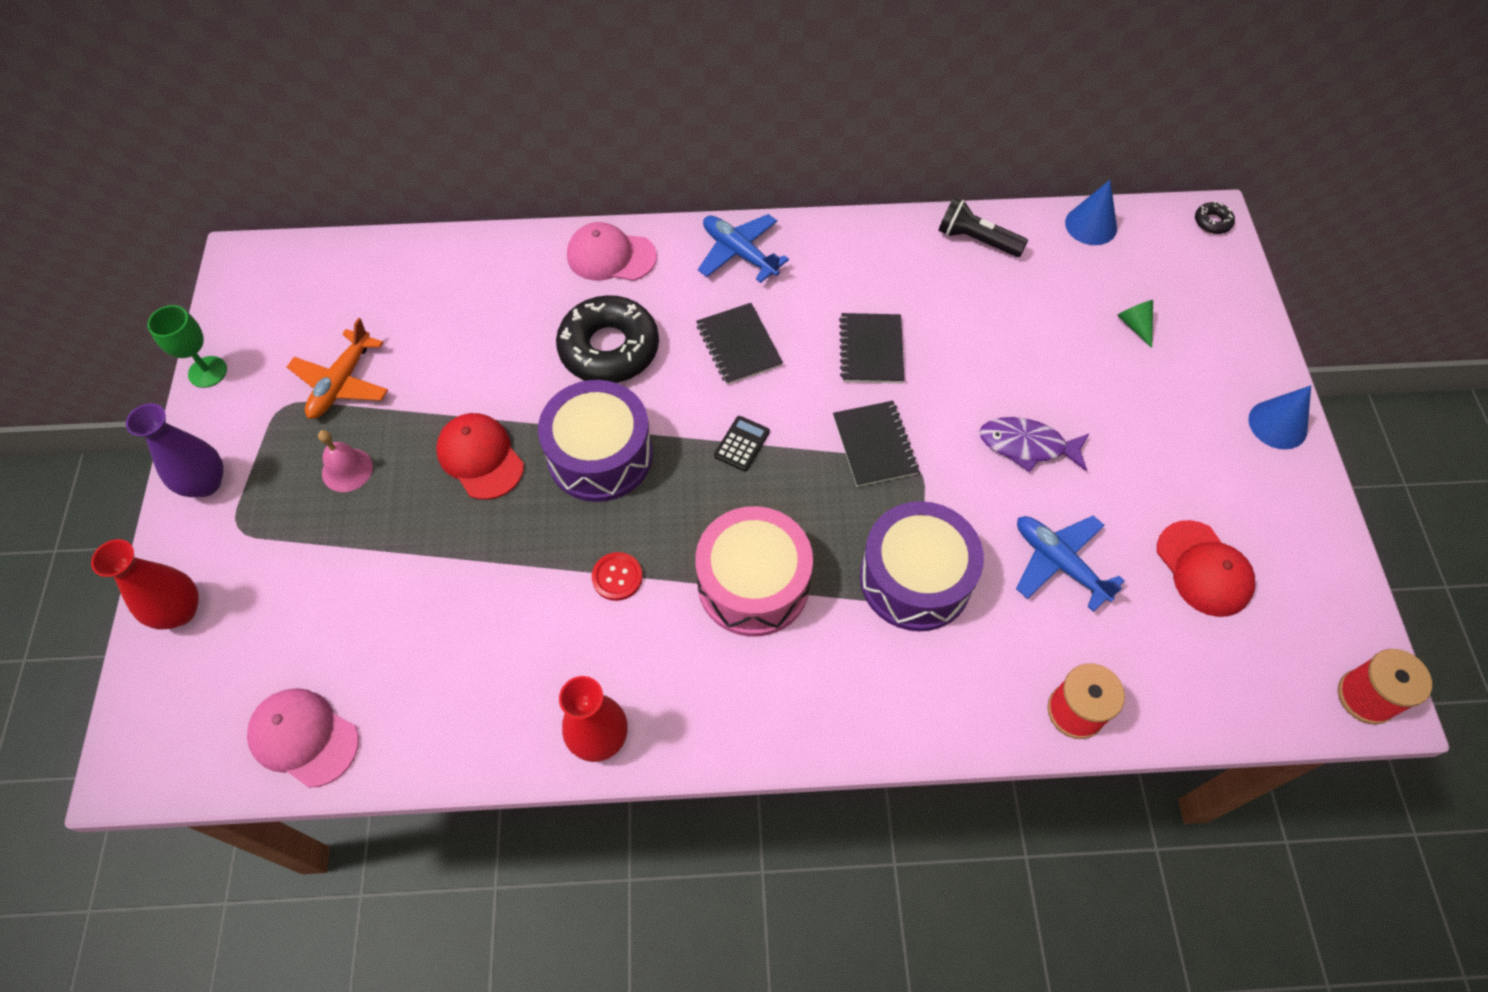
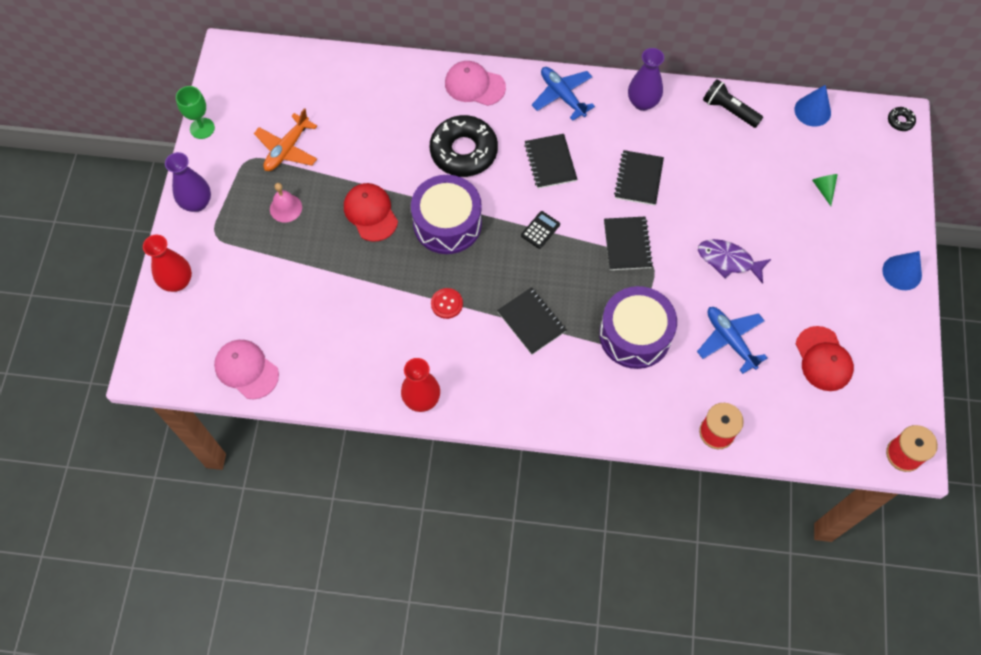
camera: 10 degrees right, 5 degrees up
pink drum [695,506,813,637] -> black notebook [497,287,567,355]
none -> purple vase [628,48,664,111]

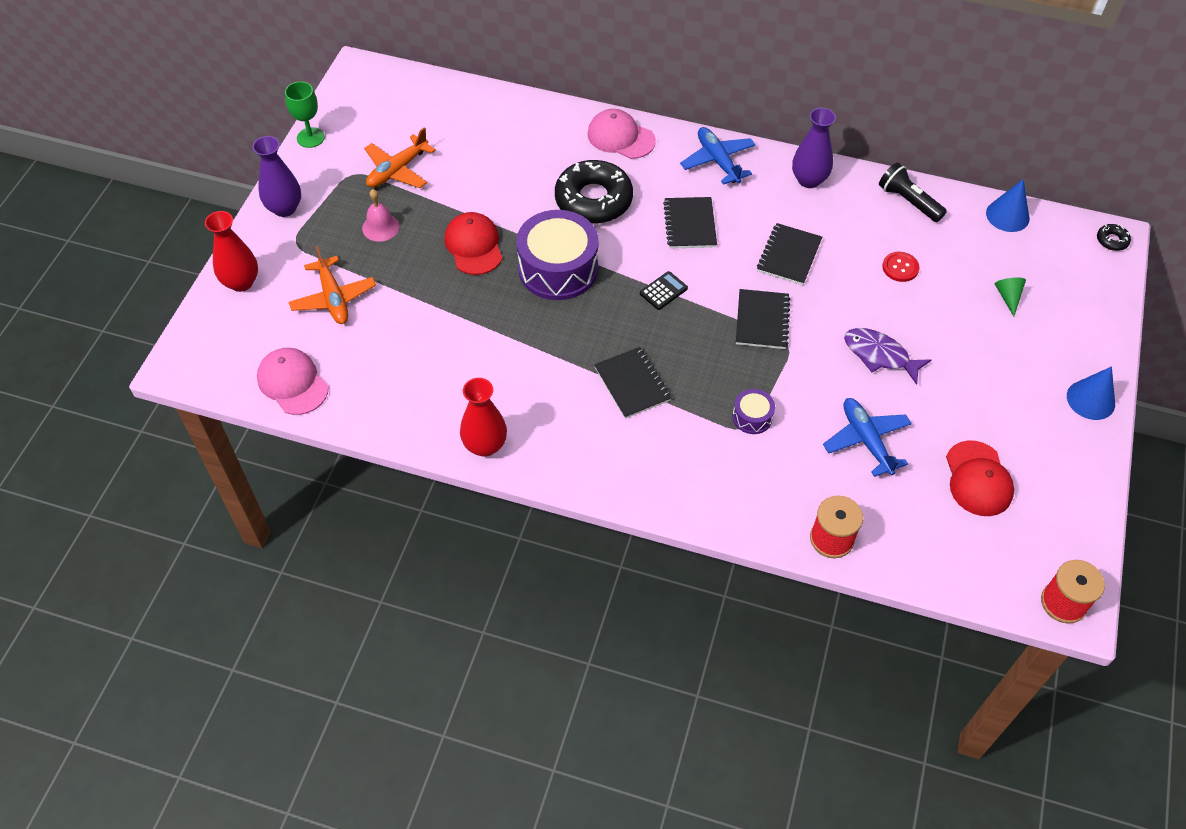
camera: 10 degrees right, 10 degrees down
red button [431,288,463,319] -> red button moved to [882,252,919,282]
purple drum [599,286,677,369] -> purple drum [733,389,775,434], size x0.46
none -> orange plane [289,246,376,324]

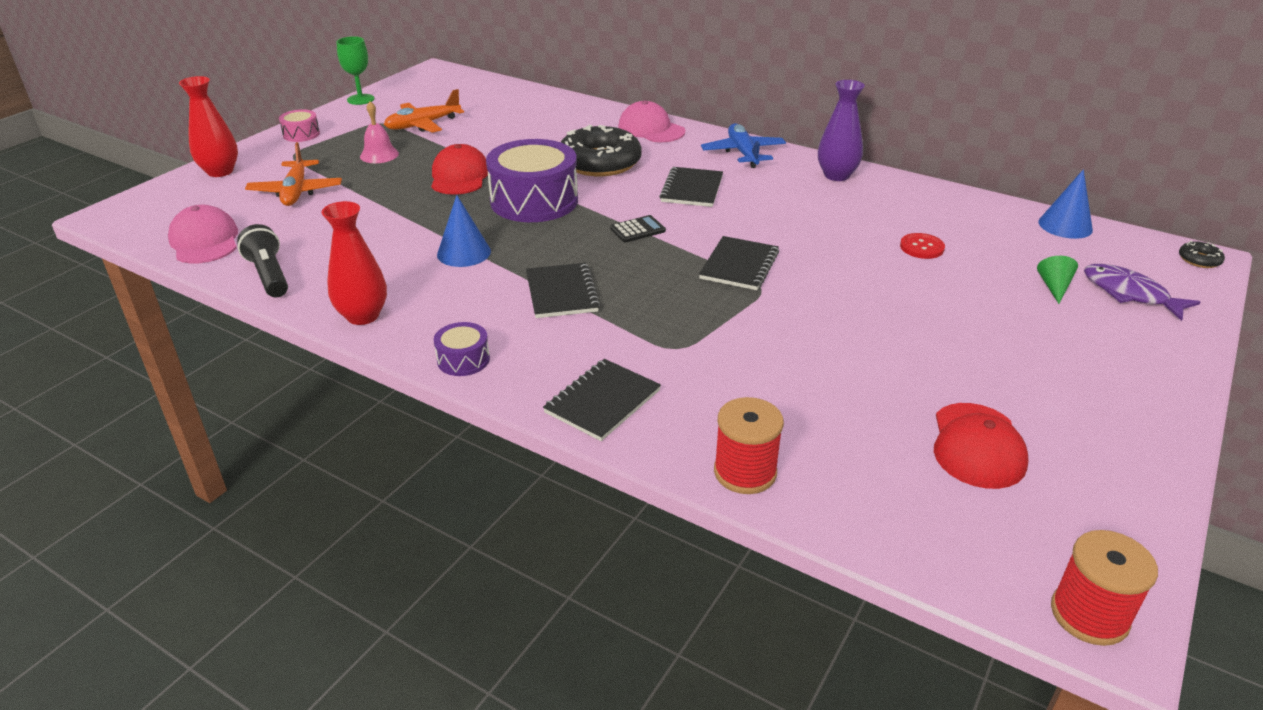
camera: 15 degrees right, 20 degrees down
purple vase [253,136,301,217] -> pink drum [279,109,320,142]
purple drum [733,389,775,434] -> purple drum moved to [434,322,490,376]
black notebook [757,223,822,285] -> black notebook moved to [543,359,661,441]
blue plane [823,398,912,477] -> none
purple fish [844,328,931,385] -> purple fish moved to [1084,264,1200,321]
black flashlight [879,162,947,222] -> black flashlight moved to [237,224,288,297]
blue cone [1067,366,1115,420] -> blue cone moved to [437,195,491,267]

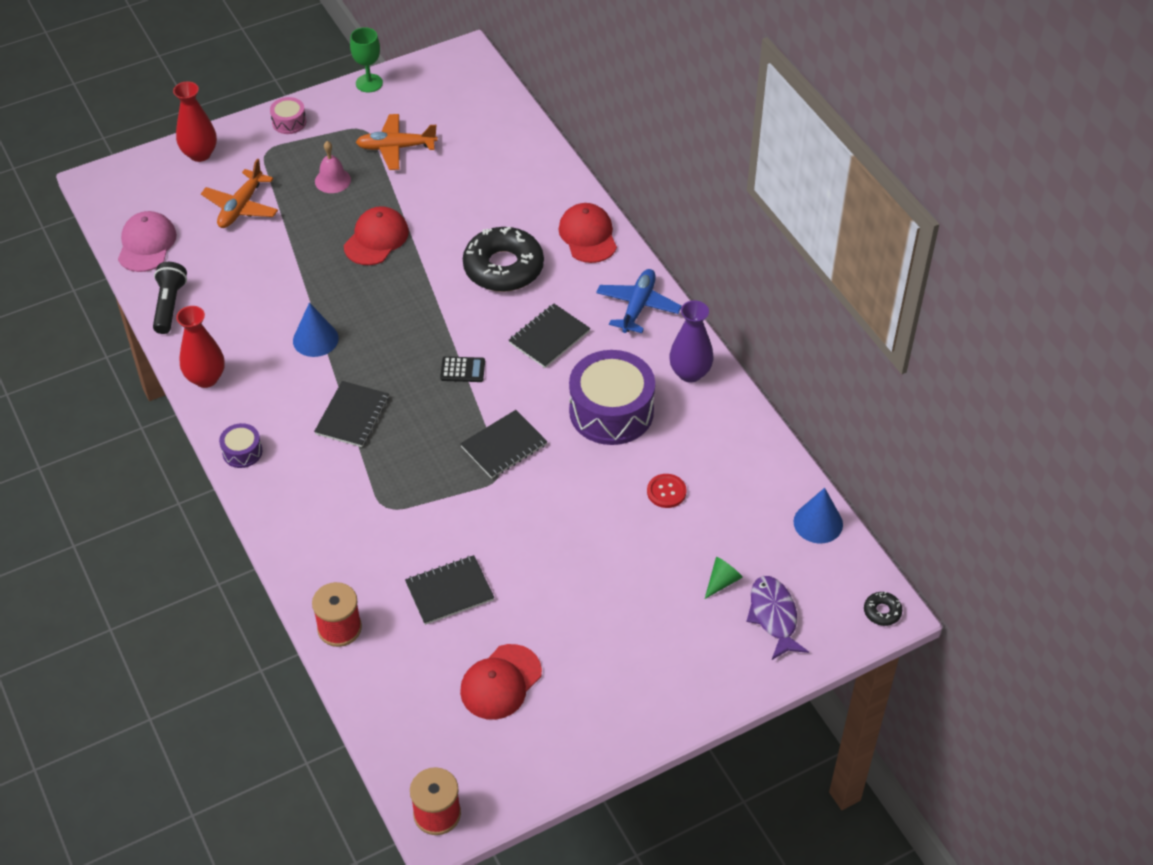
camera: 30 degrees right, 15 degrees up
purple drum [486,139,578,222] -> purple drum moved to [569,350,655,445]
black notebook [543,359,661,441] -> black notebook moved to [405,555,494,625]
pink cap [618,100,685,142] -> red cap [558,203,617,263]

